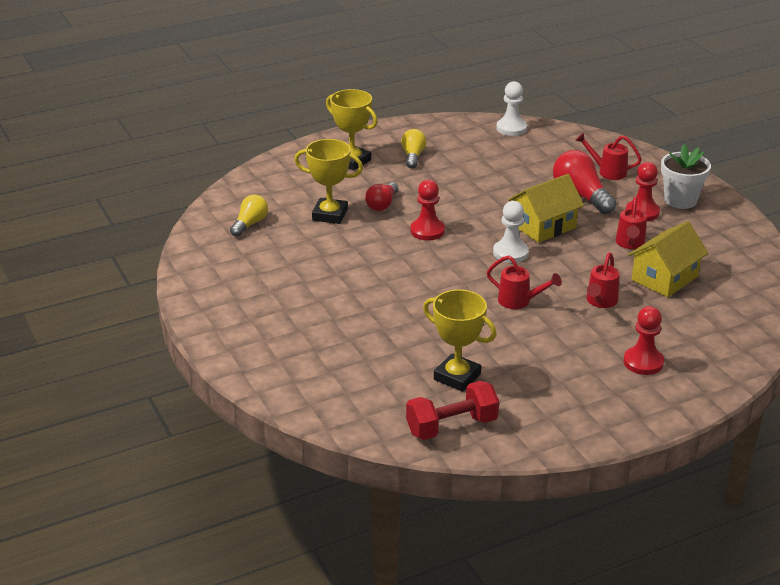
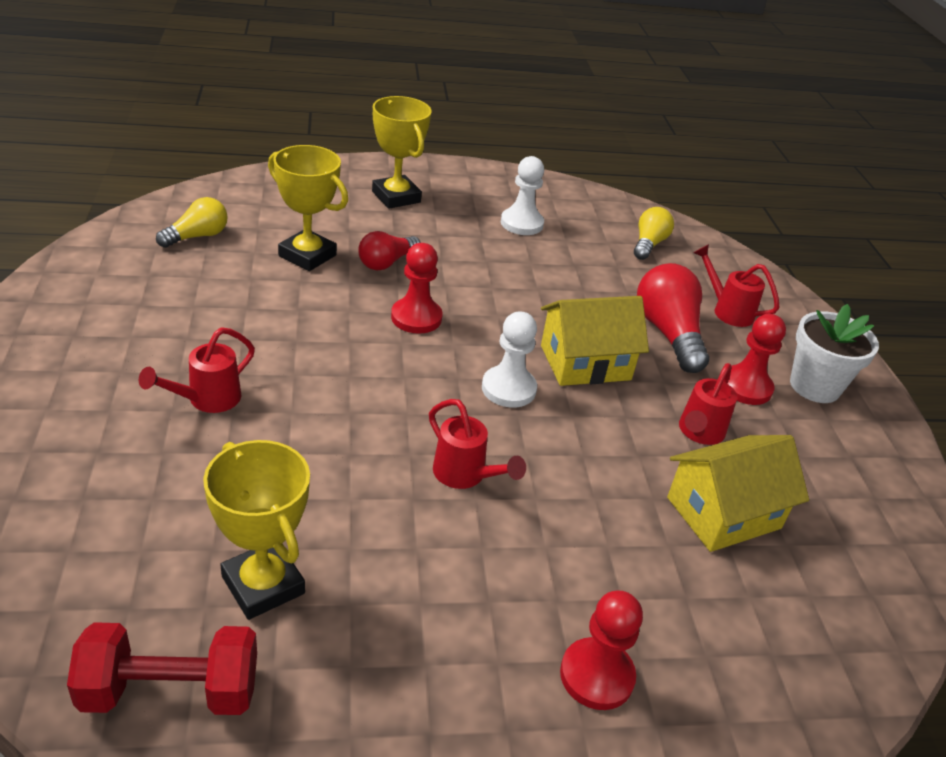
camera: 15 degrees right, 5 degrees up
yellow light bulb [401,129,427,169] -> yellow light bulb moved to [634,207,674,260]
white pawn [496,81,527,136] -> white pawn moved to [501,156,544,235]
red watering can [587,252,620,308] -> red watering can moved to [139,327,255,413]

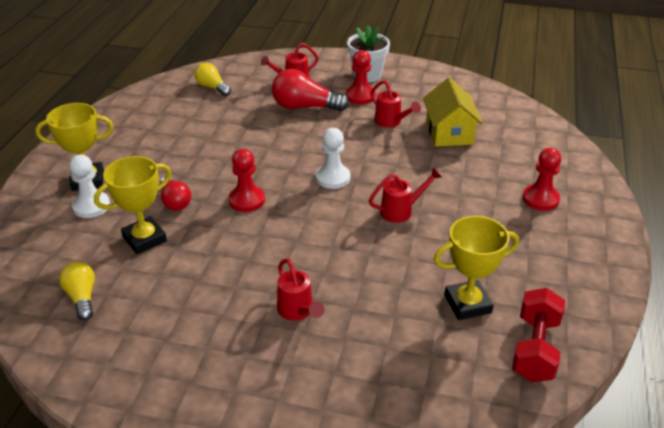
camera: 65 degrees left, 0 degrees up
white pawn [501,156,544,235] -> white pawn moved to [69,155,110,218]
yellow house [541,296,649,386] -> none

